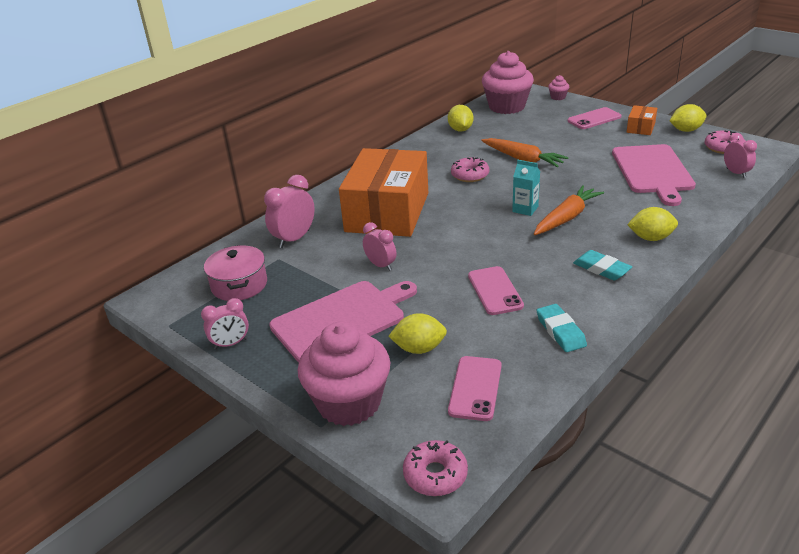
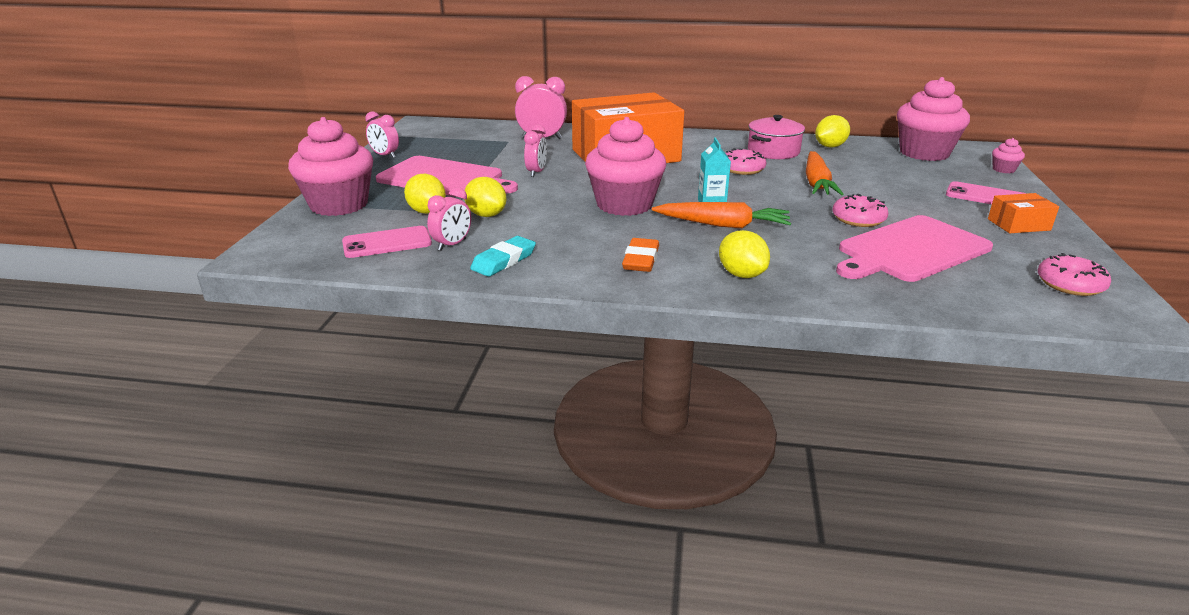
camera: 55 degrees right, 5 degrees down
pink pot [204,245,267,301] -> pink pot moved to [748,115,805,159]
pink donut [403,440,468,496] -> pink donut moved to [832,194,888,227]
pink phone [468,266,524,315] -> none
turquoise eraser [573,250,632,280] -> orange eraser [622,238,659,272]
yellow lemon [670,104,707,132] -> yellow lemon moved to [464,177,506,217]
pink clock [724,133,757,178] -> pink clock moved to [427,187,471,251]
none -> pink cupcake [585,117,666,216]

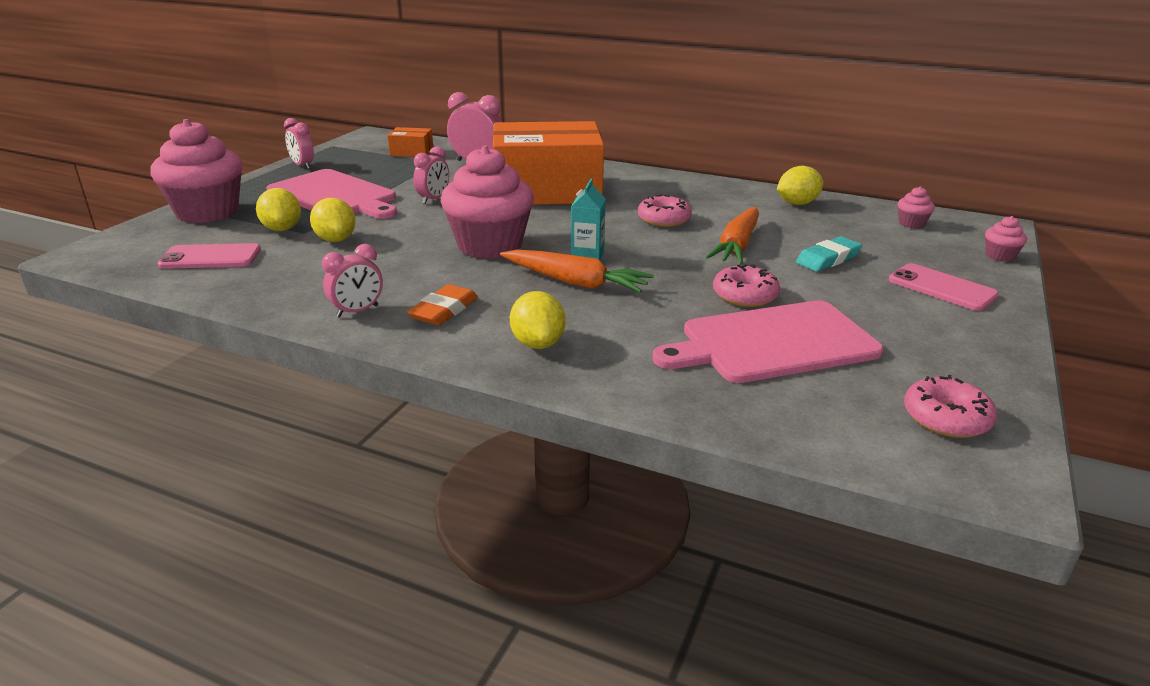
camera: 15 degrees right, 0 degrees up
pink clock [427,187,471,251] -> pink clock moved to [322,244,383,318]
turquoise eraser [470,236,536,277] -> turquoise eraser moved to [796,236,862,272]
pink pot [748,115,805,159] -> none
pink cupcake [897,77,970,161] -> pink cupcake [897,186,935,229], size x0.41
orange box [988,193,1059,233] -> orange box moved to [387,127,433,157]

